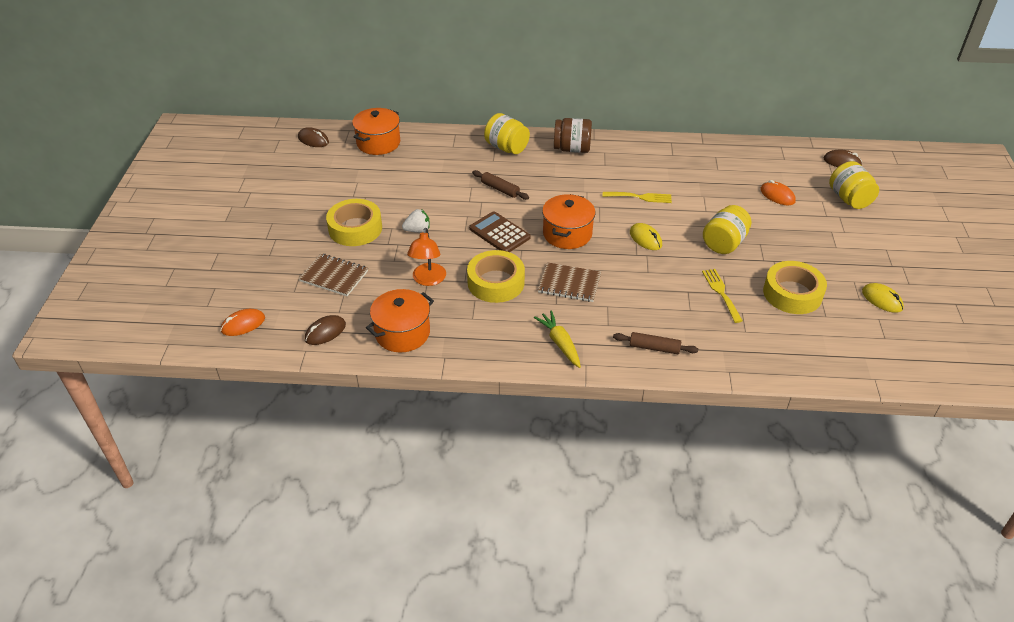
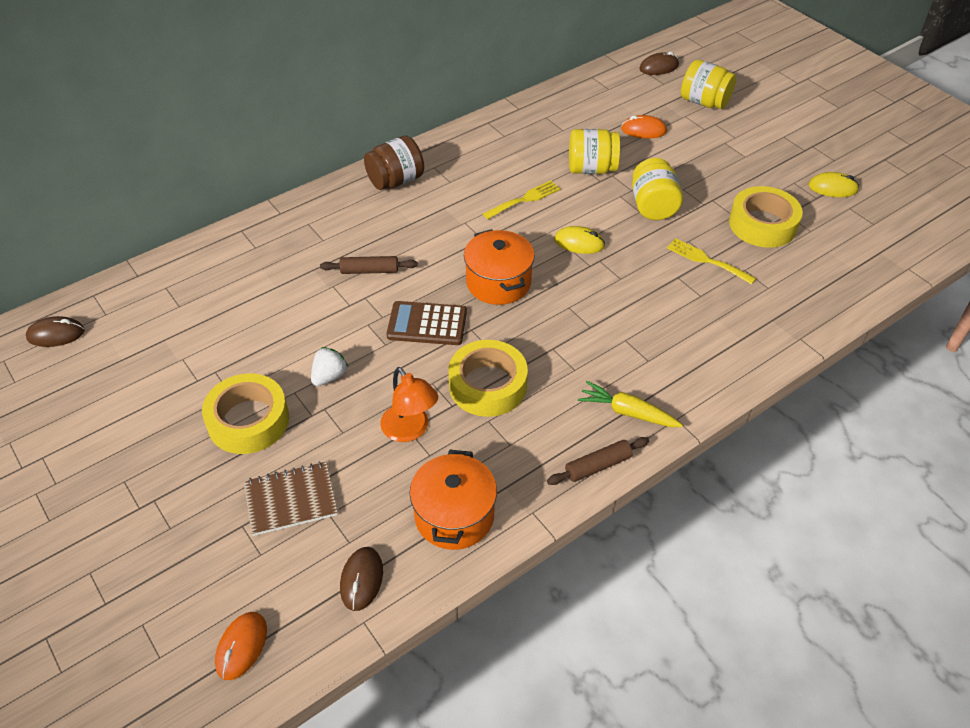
camera: 40 degrees left, 5 degrees up
orange pot [352,108,400,155] -> none
yellow jar [484,113,530,154] -> yellow jar moved to [569,129,620,174]
brown notebook [538,262,601,302] -> none
brown rolling pin [613,332,698,354] -> brown rolling pin moved to [547,437,649,485]

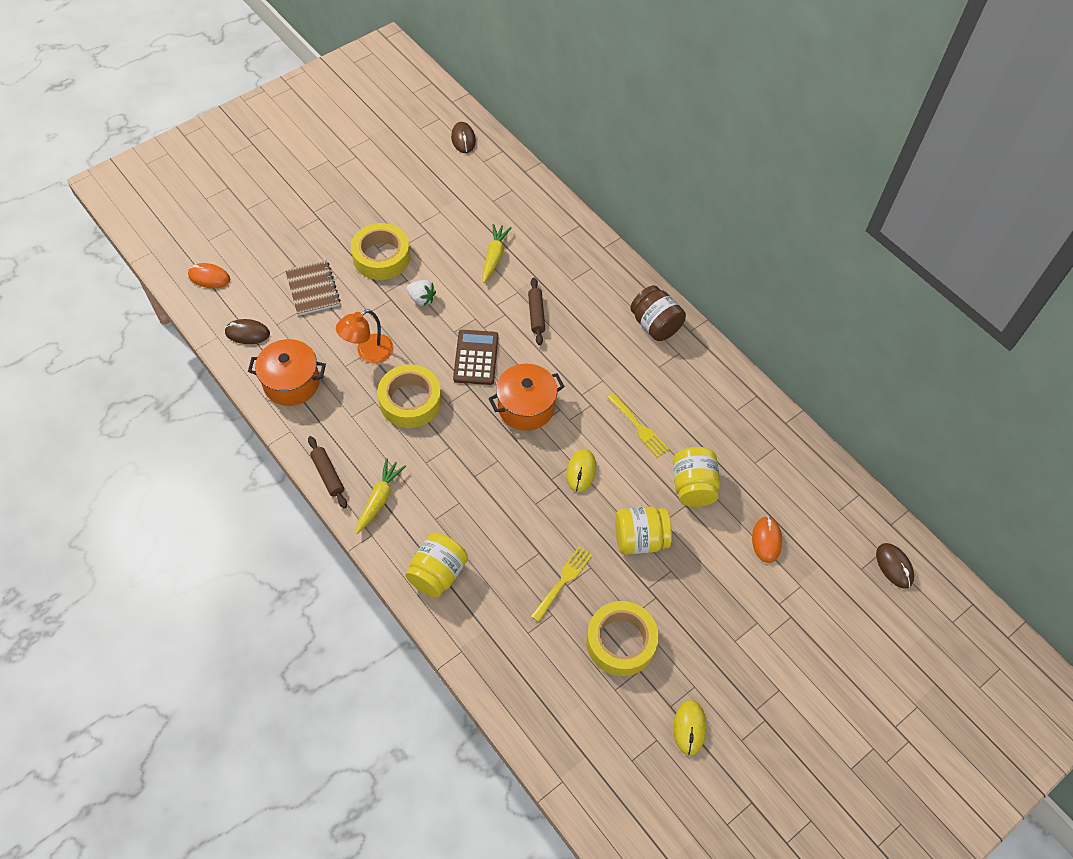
camera: 85 degrees right, 10 degrees up
yellow jar [681,60,736,109] -> yellow jar moved to [405,533,468,598]
none -> yellow carrot [482,224,512,283]

